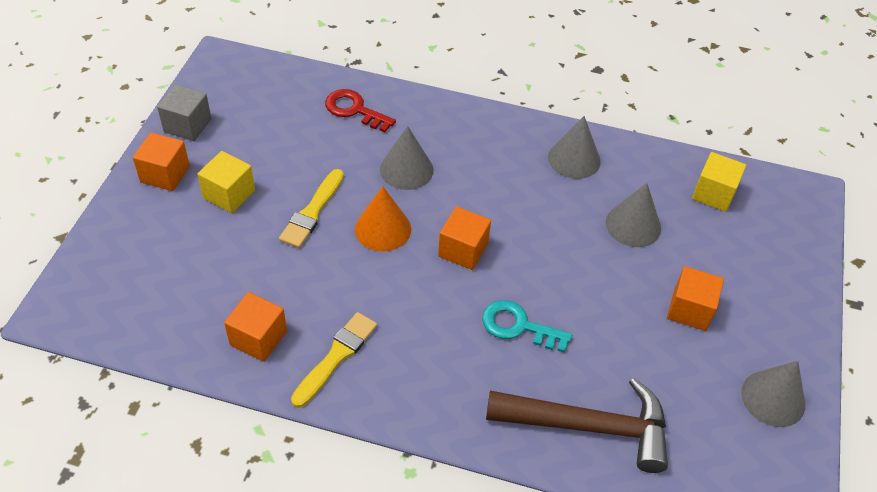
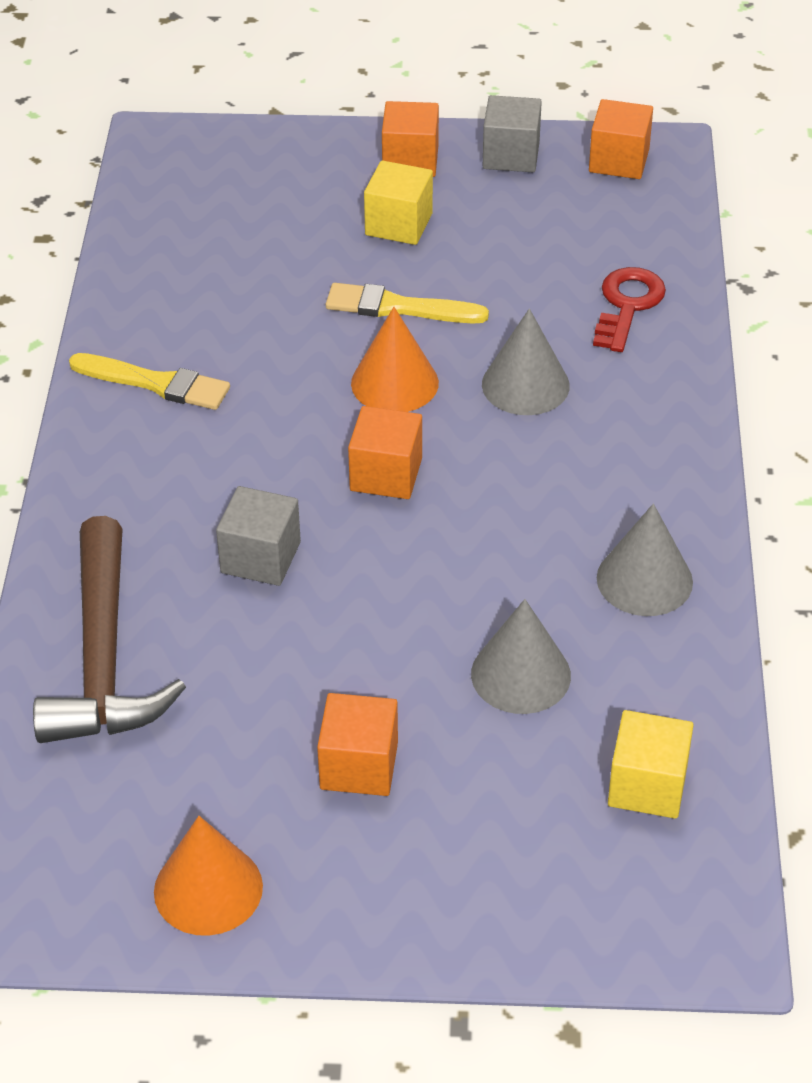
camera: 80 degrees right, 5 degrees down
orange cube [224,292,287,362] -> orange cube moved to [589,99,653,179]
turquoise key [482,300,572,353] -> grey cube [216,486,301,586]
grey cone [741,361,805,427] -> orange cone [154,816,263,936]

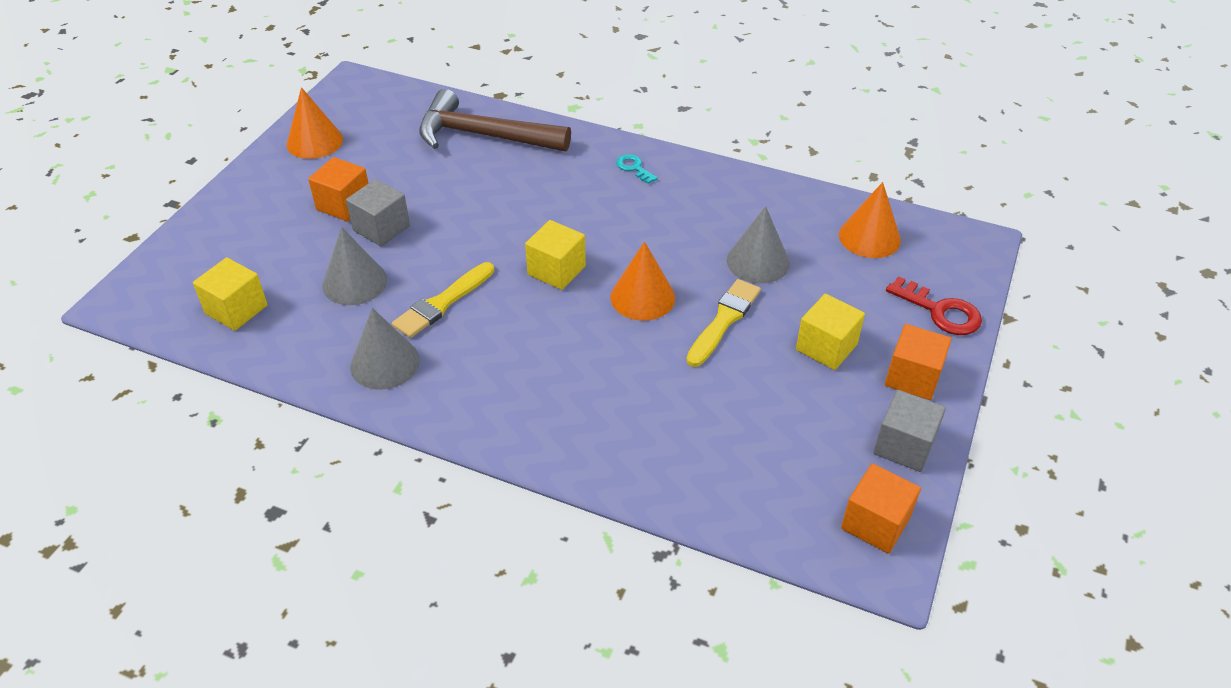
camera: 110 degrees right, 0 degrees up
yellow brush [69,353,230,410] -> yellow brush moved to [392,262,494,338]
grey cube [216,486,301,586] -> grey cube moved to [346,179,410,246]
orange cube [348,406,422,499] -> yellow cube [525,220,586,290]
grey cone [482,308,570,415] -> grey cone moved to [727,206,790,283]
red key [593,267,666,352] -> red key moved to [886,276,982,335]
none -> turquoise key [616,154,658,184]
none -> orange cone [839,182,901,258]

